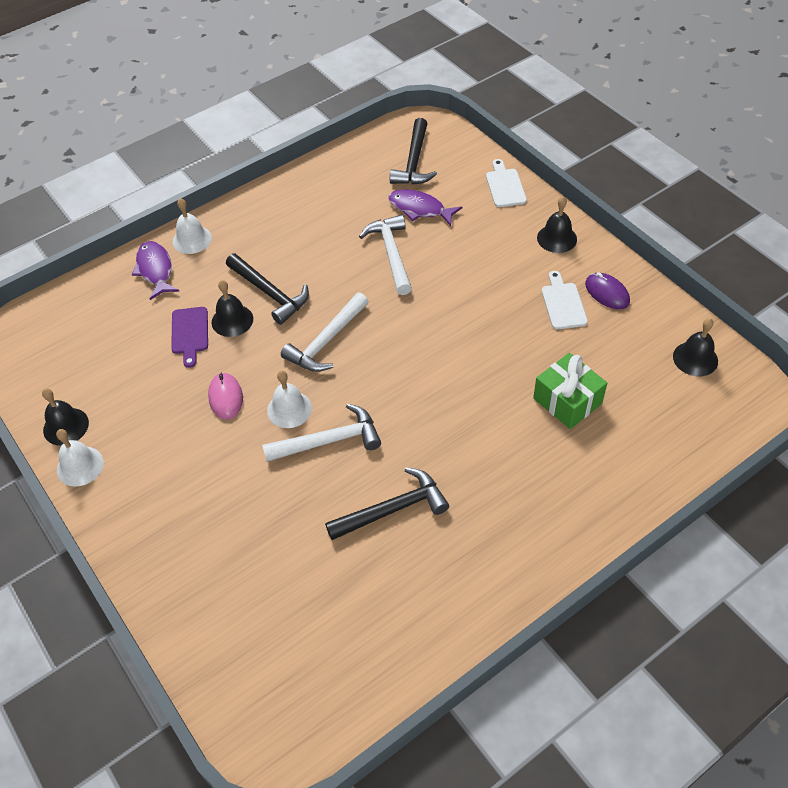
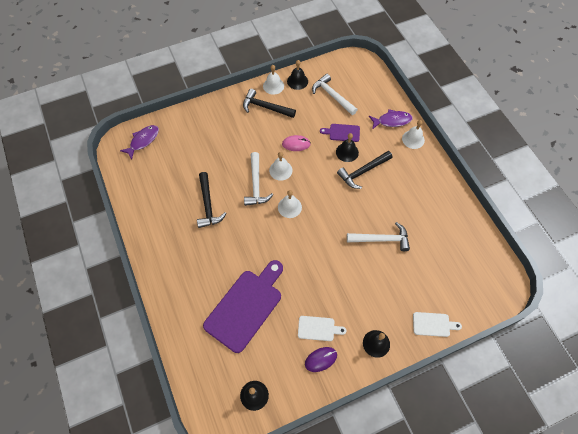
camera: 100 degrees right, 10 degrees up
white hammer [281,292,369,372] -> white hammer moved to [312,74,358,115]
purple fish [388,189,462,226] -> purple fish moved to [120,125,159,160]
black hammer [390,118,437,185] -> black hammer moved to [243,89,296,118]
green gift [533,353,607,429] -> purple cutting board [203,260,283,353]
none -> white bell [278,190,302,218]

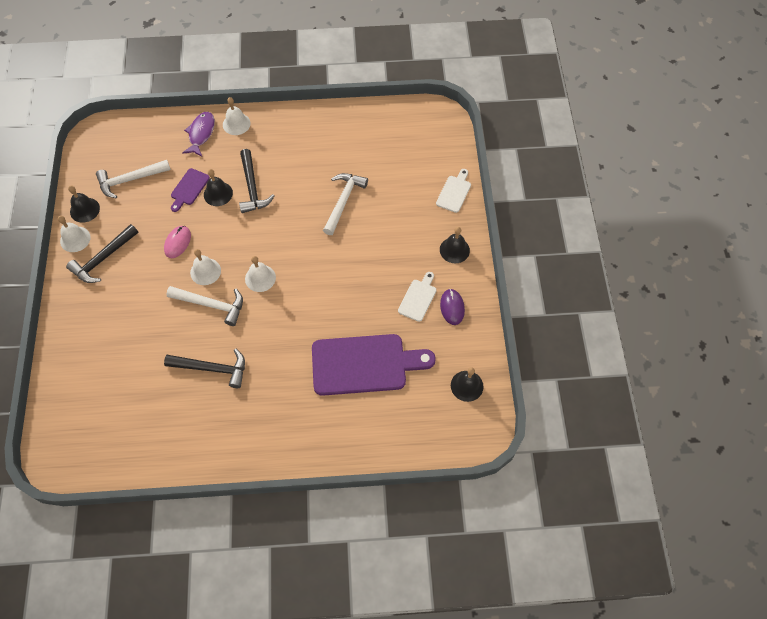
camera: 70 degrees left, 0 degrees up
purple fish [120,125,159,160] -> none
purple cutting board [203,260,283,353] -> purple cutting board turned 120 degrees clockwise [312,334,436,396]

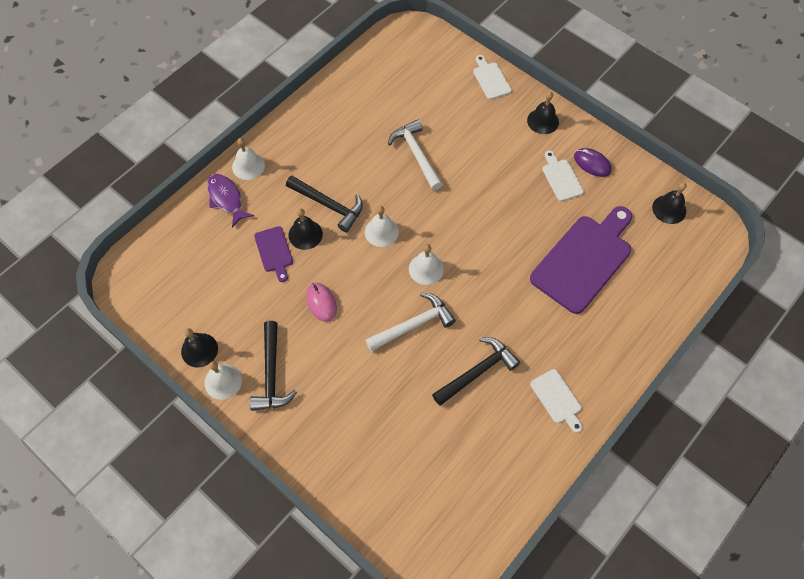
camera: 45 degrees left, 0 degrees up
white hammer [96,160,171,199] -> none
white bell [190,249,221,285] -> white bell moved to [365,206,399,247]
none -> white cutting board [530,369,583,433]

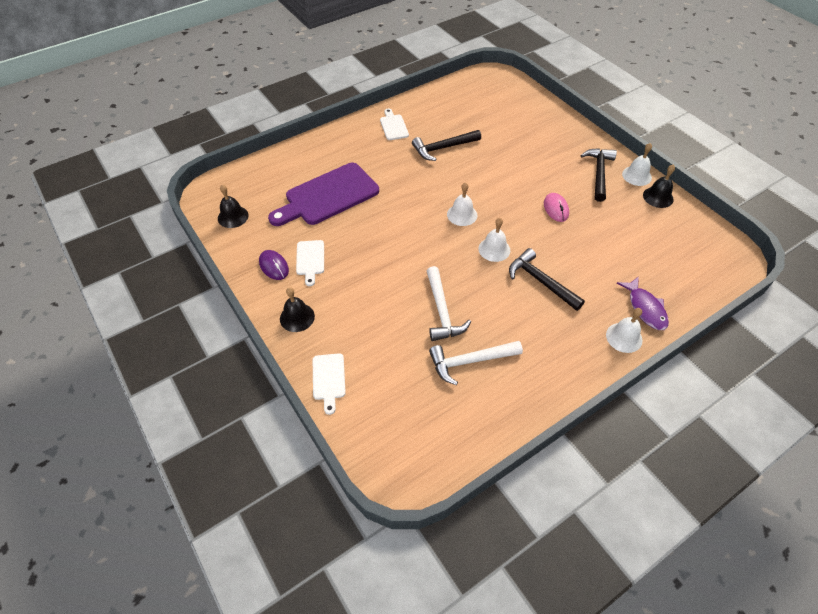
camera: 165 degrees left, 10 degrees down
purple cutting board [254,226,293,282] -> none
black bell [288,208,323,250] -> none
white hammer [365,293,456,351] -> white hammer moved to [429,341,523,385]

